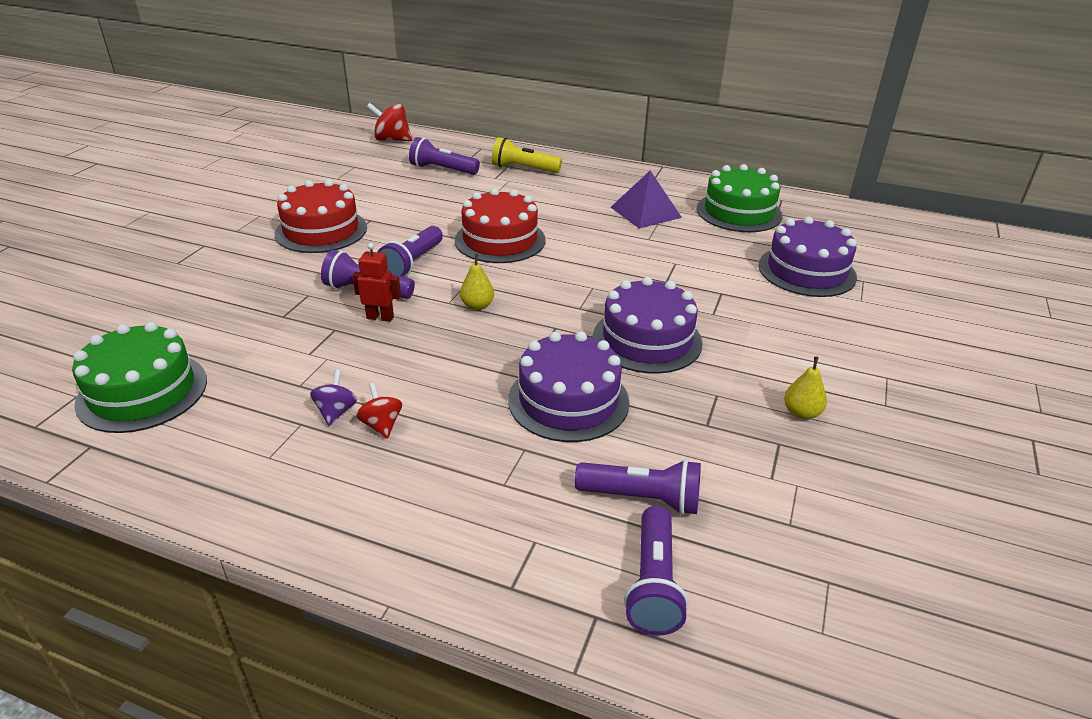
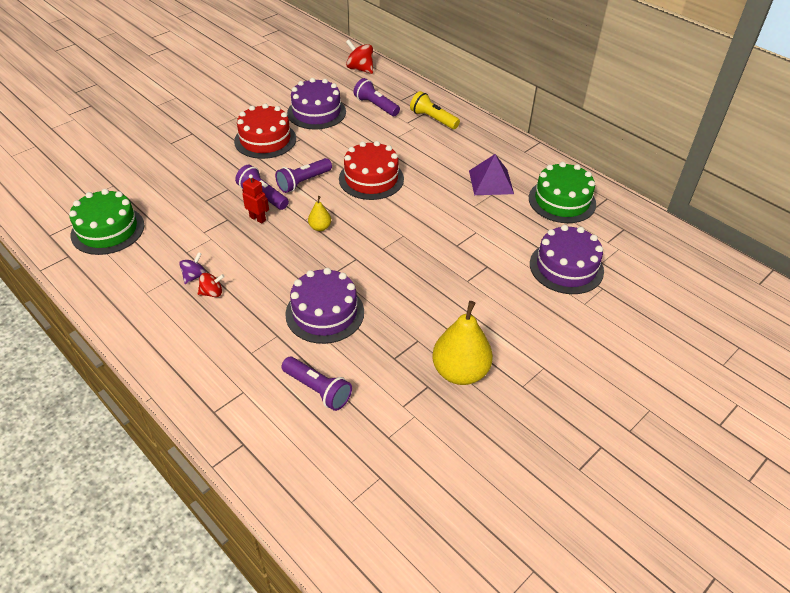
camera: 25 degrees right, 10 degrees up
red spinning top [356,383,402,439] -> red spinning top turned 75 degrees clockwise [198,273,225,297]
purple cake [593,277,703,374] -> purple cake moved to [287,78,346,130]
purple flashlight [624,506,689,636] -> none
yellow pear [784,357,827,420] -> yellow pear [432,301,493,385], size x2.11

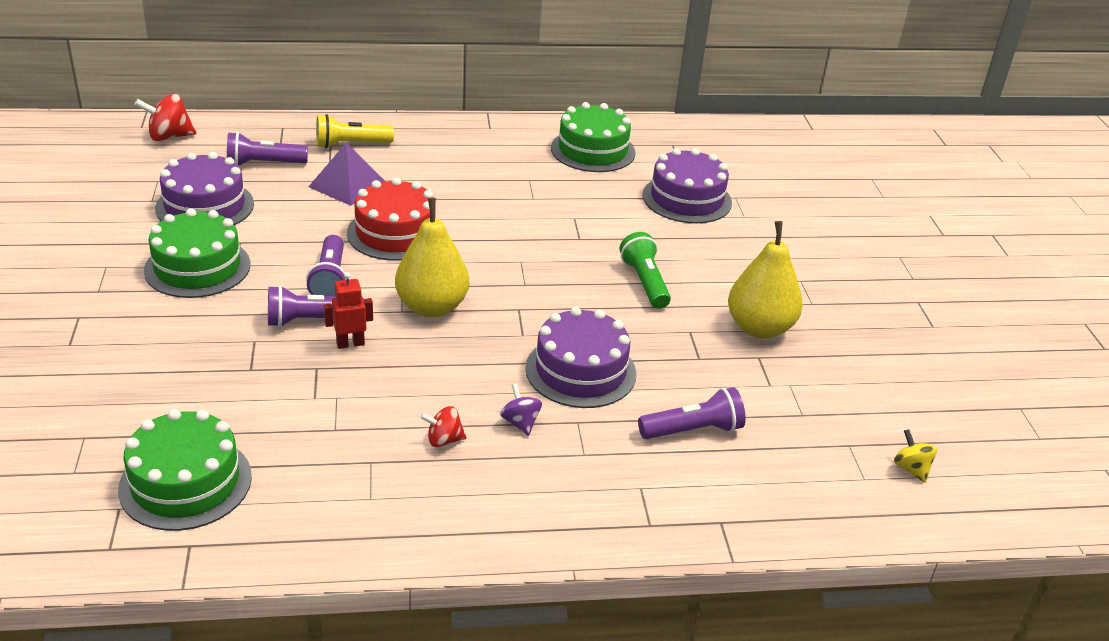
camera: 55 degrees left, 10 degrees down
purple spinning top [179,252,206,284] -> purple spinning top moved to [500,383,542,436]
red spinning top [198,273,225,297] -> red spinning top turned 120 degrees counterclockwise [420,406,467,447]
red cake [234,104,296,159] -> green cake [144,208,250,298]
yellow pear [308,196,331,231] -> yellow pear [395,198,469,317], size x2.11
purple pyramid [469,154,514,195] -> purple pyramid moved to [308,143,386,206]
none -> green flashlight [619,232,671,309]
none -> yellow spinning top [894,429,937,483]

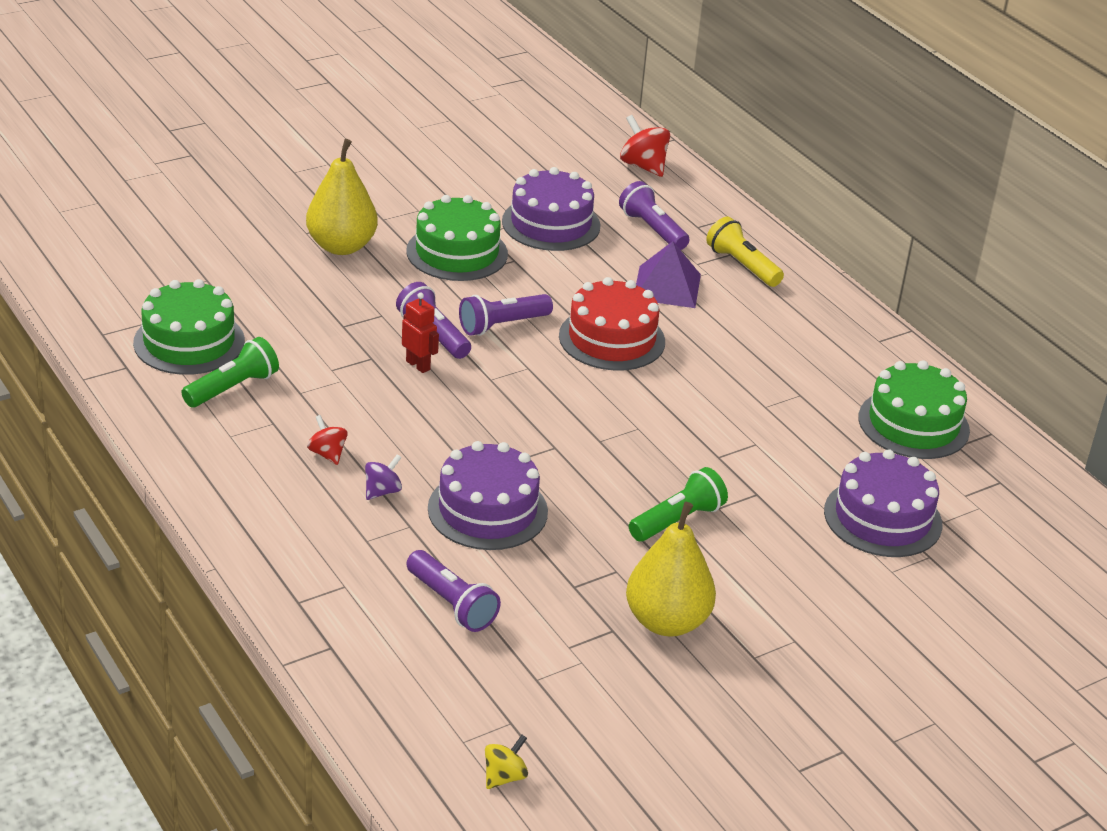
camera: 65 degrees right, 0 degrees up
yellow pear [395,198,469,317] -> yellow pear moved to [306,139,378,255]
none -> green flashlight [181,337,279,407]

